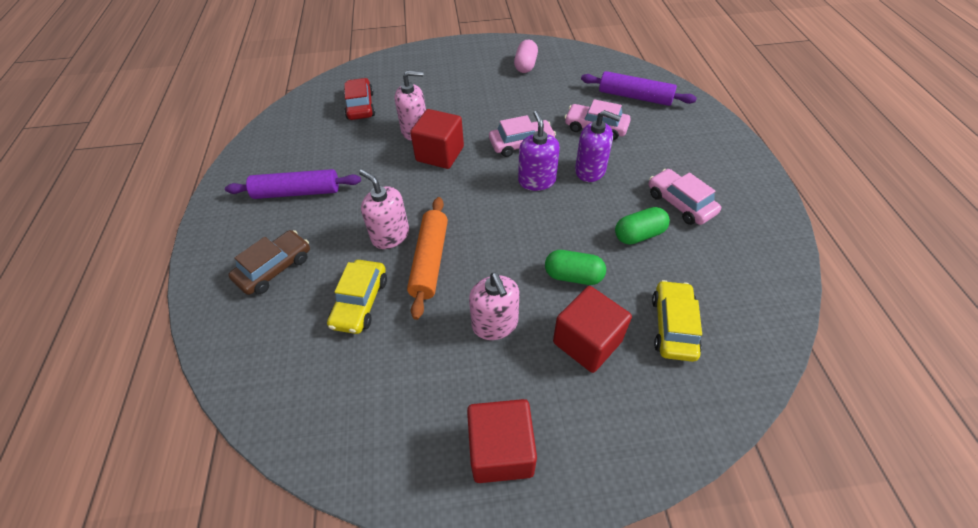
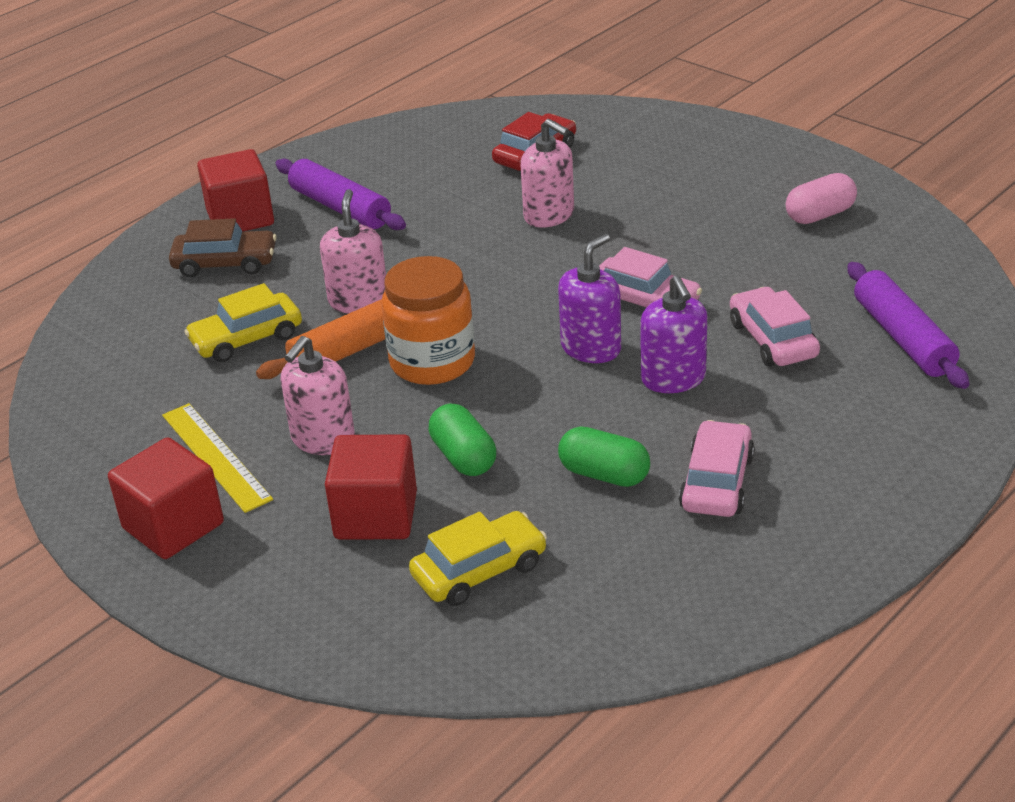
camera: 50 degrees right, 15 degrees down
red cube [410,109,464,169] -> red cube moved to [197,149,274,232]
none -> yellow ruler [162,403,273,513]
none -> orange jar [382,256,475,385]

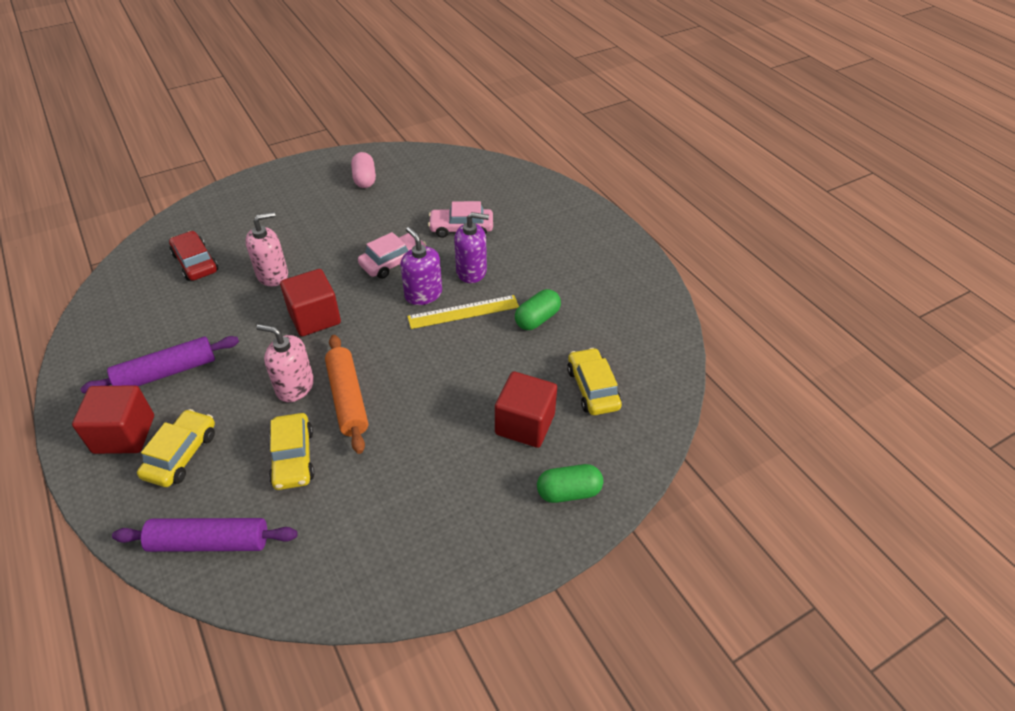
camera: 75 degrees left, 10 degrees up
red cube [108,437,224,559] -> red cube moved to [280,269,341,336]
yellow ruler [162,403,273,513] -> yellow ruler moved to [407,295,519,329]
brown car [169,218,277,277] -> yellow car [137,409,215,487]
pink soap dispenser [281,336,355,455] -> none
orange jar [382,256,475,385] -> none
green capsule [429,403,496,476] -> green capsule moved to [537,464,603,503]
pink car [679,420,755,517] -> none
purple rolling pin [847,262,970,389] -> purple rolling pin moved to [112,518,298,552]

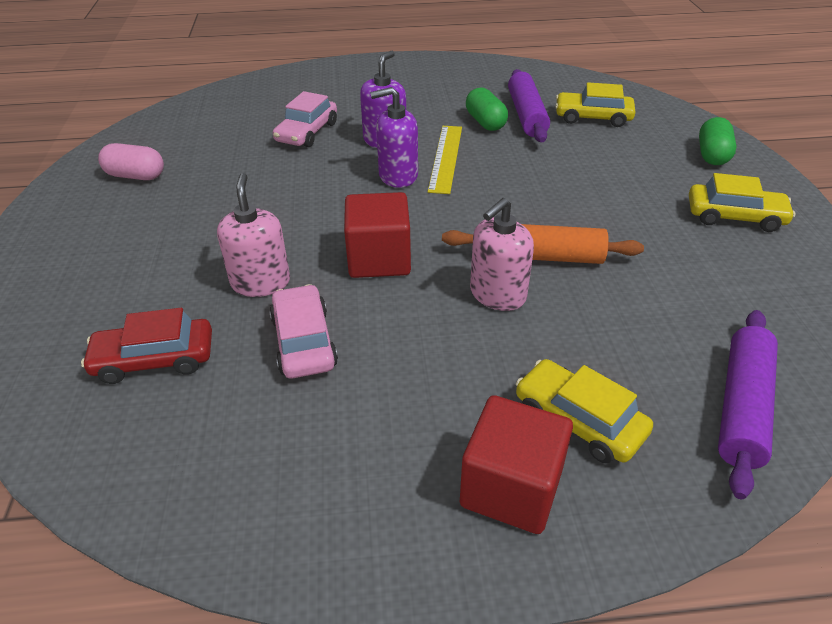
camera: 65 degrees left, 5 degrees down
purple rolling pin [80,336,239,393] -> purple rolling pin moved to [508,69,550,142]
yellow car [269,413,315,490] -> yellow car moved to [689,173,796,232]
pink car [358,232,426,279] -> pink car moved to [269,284,338,379]
red cube [495,371,557,448] -> none

